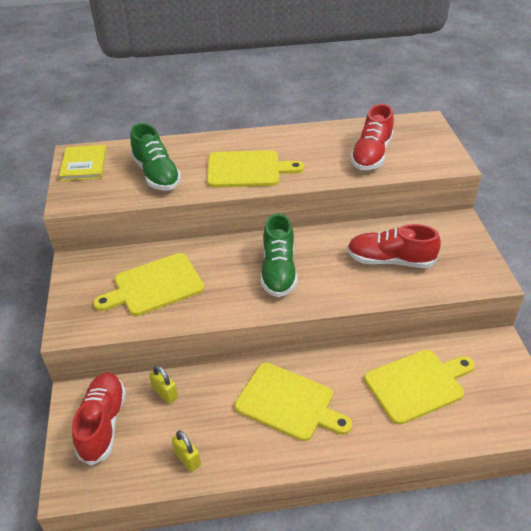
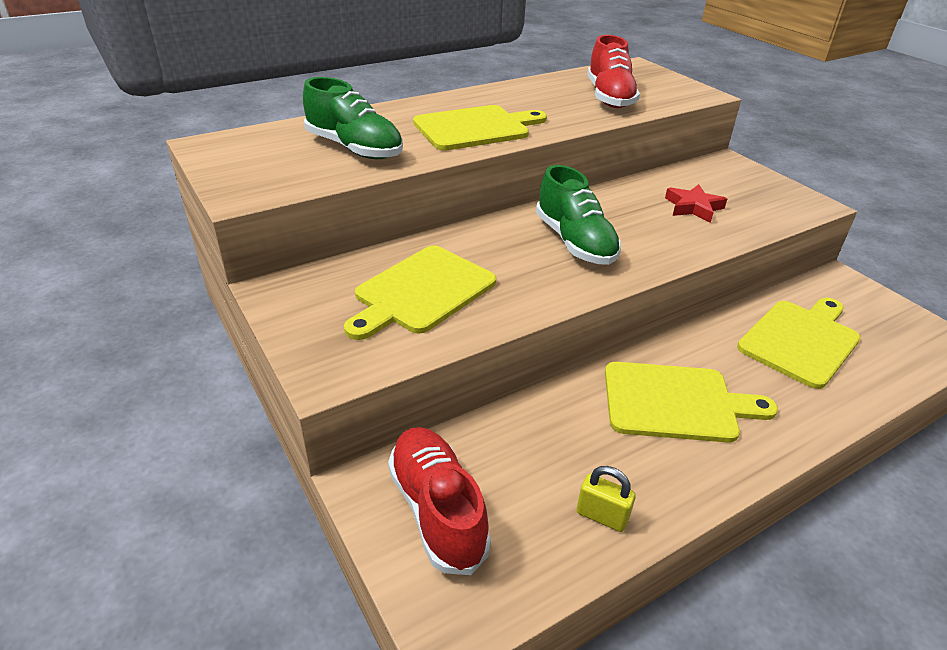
camera: 25 degrees left, 5 degrees down
yellow book [59,145,106,181] -> none
yellow padlock [149,365,178,404] -> none
red shoe [347,224,441,268] -> red star [665,184,727,223]

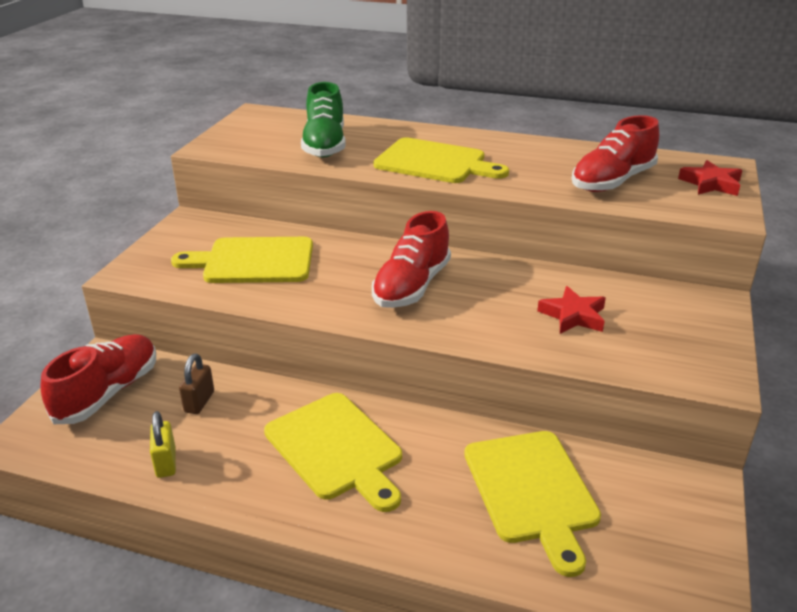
camera: 50 degrees right, 5 degrees down
green shoe [536,165,621,265] -> red shoe [372,211,451,308]
yellow cutting board [737,298,861,389] -> yellow cutting board turned 75 degrees clockwise [464,431,601,577]
none -> brown padlock [179,354,214,414]
none -> red star [678,160,743,196]

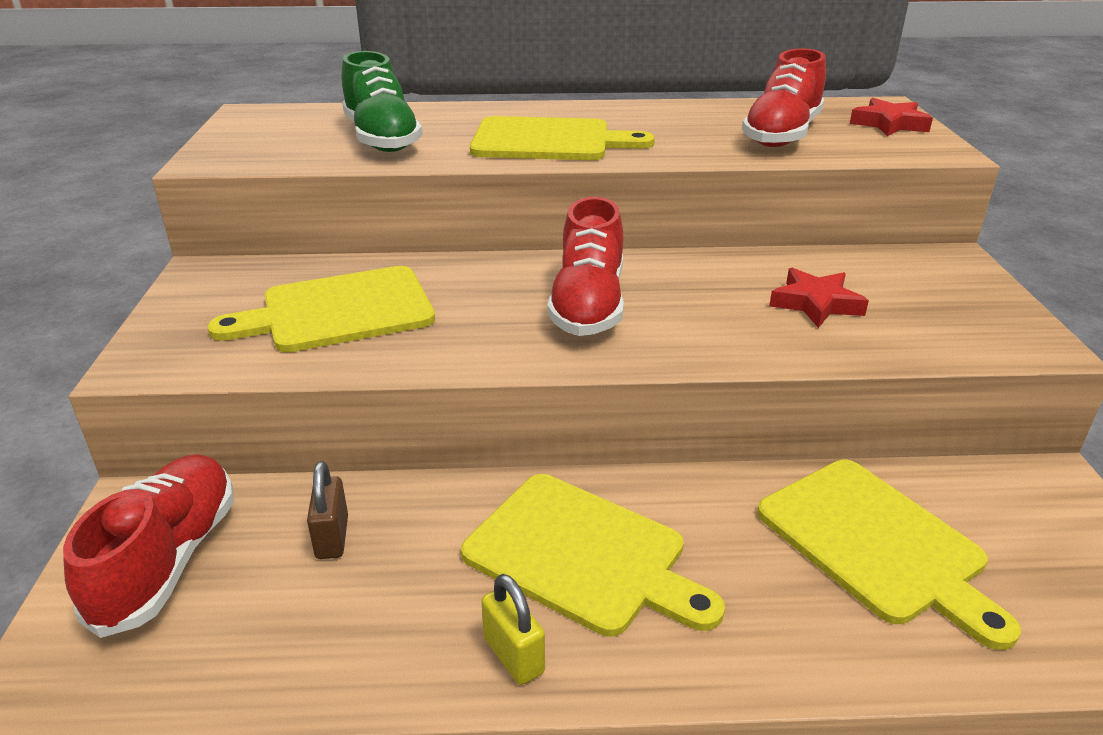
camera: 20 degrees left, 0 degrees up
yellow padlock [150,411,176,478] -> yellow padlock moved to [481,574,545,685]

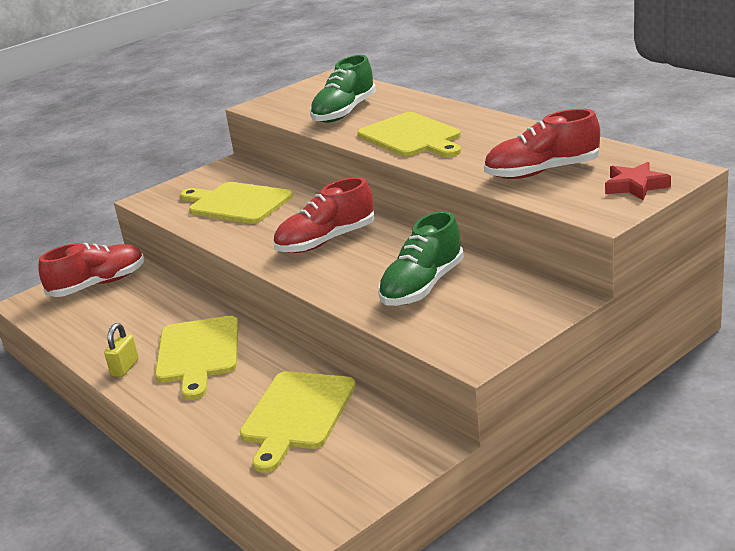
camera: 55 degrees right, 5 degrees down
brown padlock [307,461,348,559] -> none
red star [769,268,869,328] -> green shoe [378,211,464,306]

